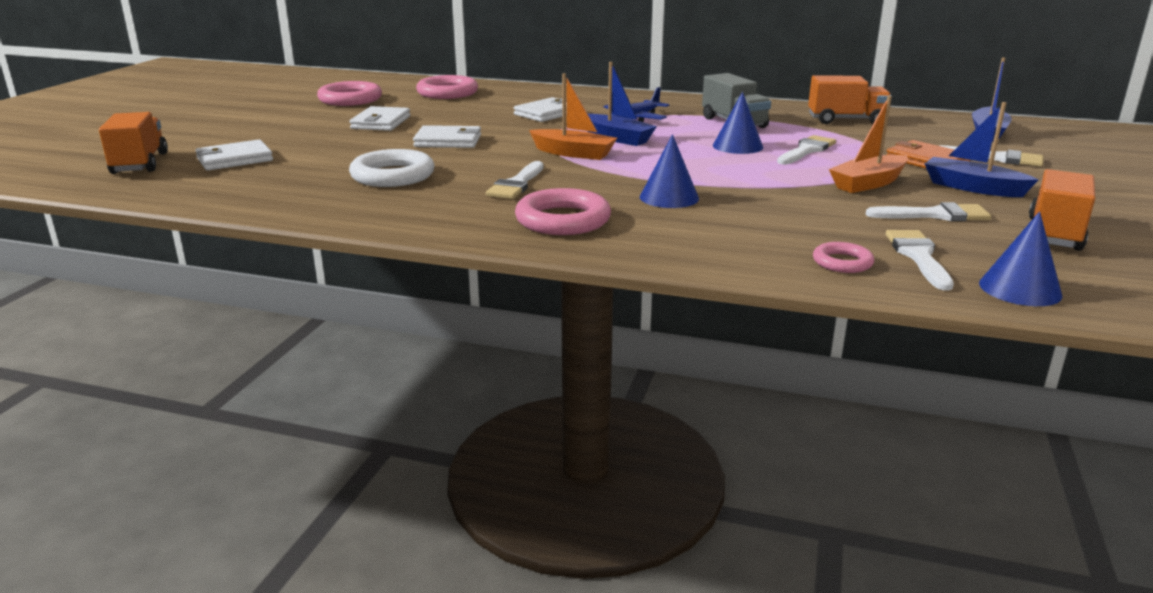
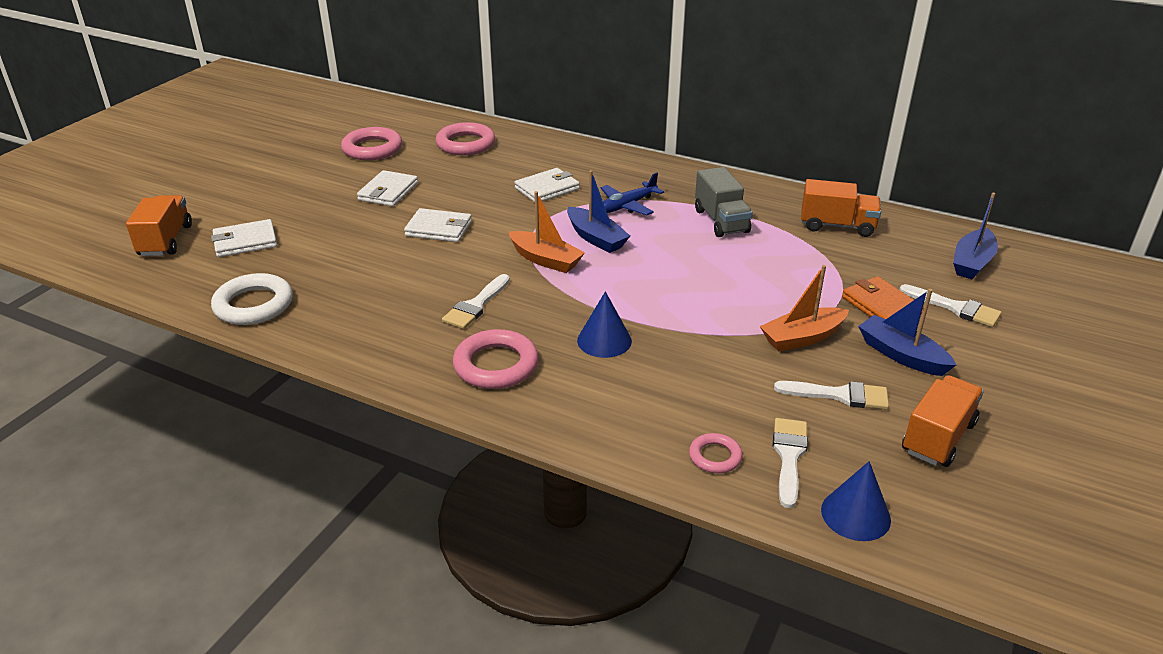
camera: 10 degrees right, 10 degrees up
white ring [349,149,434,187] -> white ring moved to [211,273,293,325]
blue cone [713,92,763,154] -> none
white brush [777,135,836,165] -> none

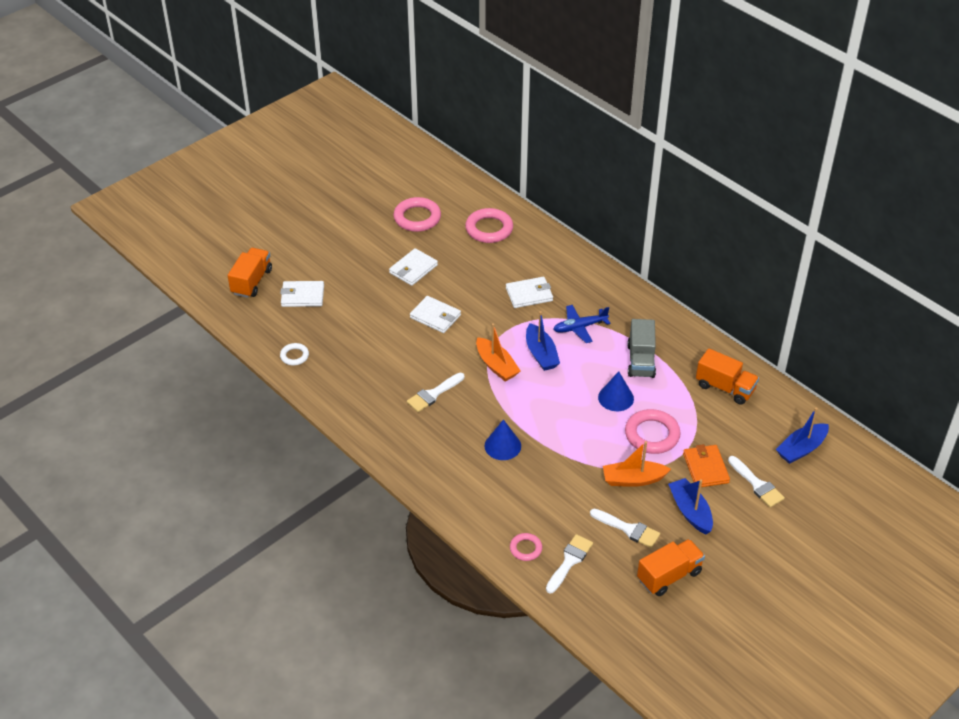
camera: 20 degrees right, 10 degrees up
white ring [211,273,293,325] -> white ring [280,343,309,365], size x0.55
pink ring [453,329,539,389] -> pink ring moved to [625,409,681,454]
blue cone [821,461,891,541] -> blue cone moved to [598,371,634,411]

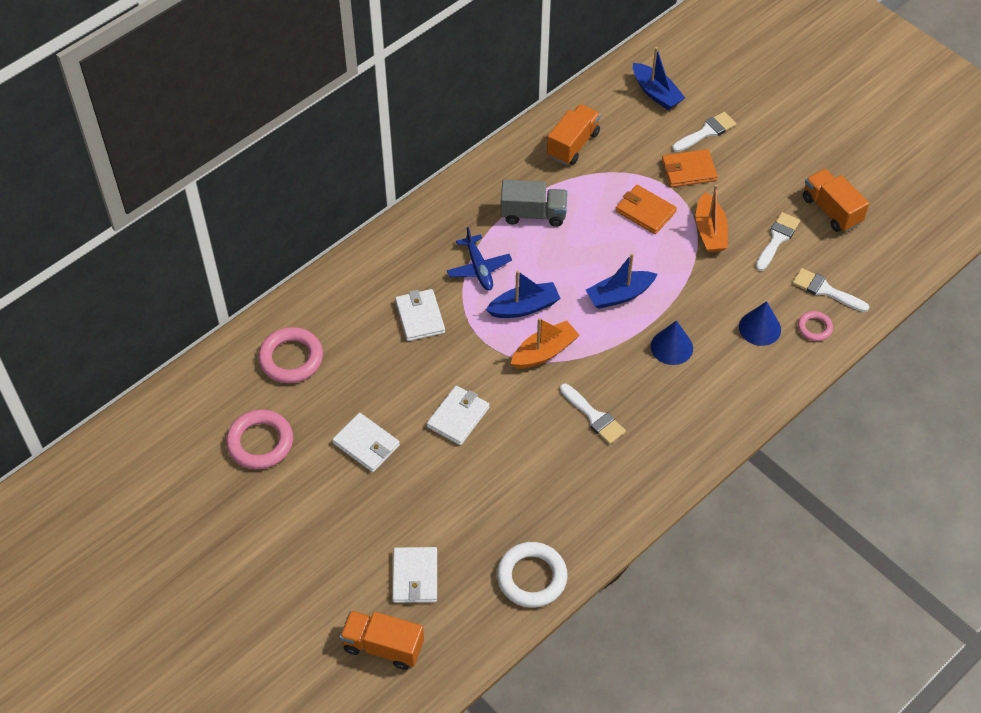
camera: 90 degrees left, 10 degrees up
white ring [280,343,309,365] -> white ring [497,542,568,608], size x1.81
blue cone [598,371,634,411] -> blue cone moved to [739,301,781,346]
pink ring [625,409,681,454] -> orange wallet [616,185,677,234]
blue boat [668,478,713,534] -> blue boat moved to [586,253,657,309]

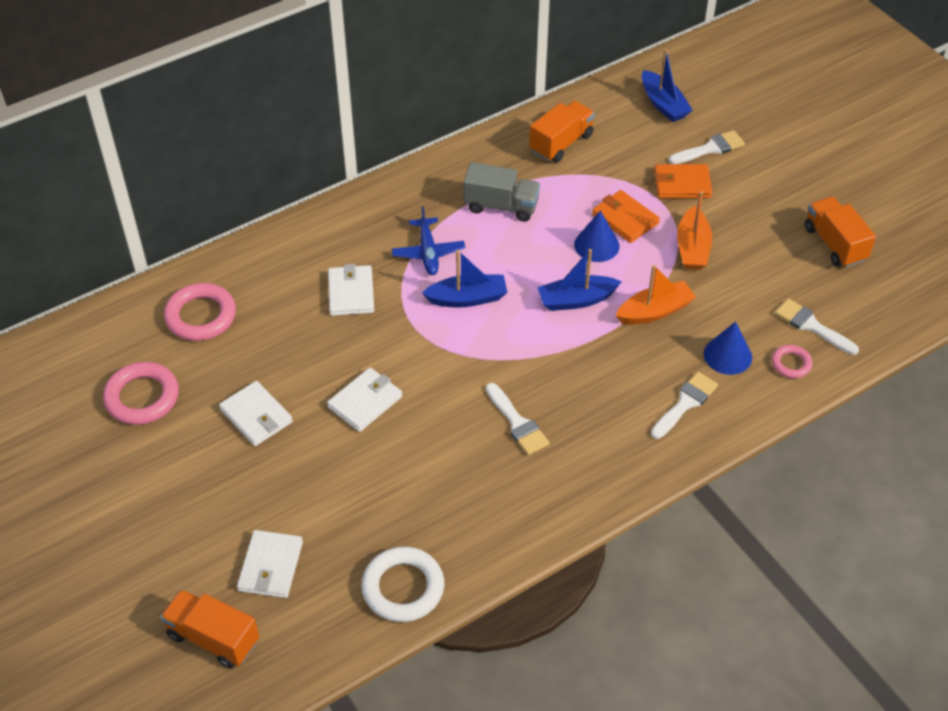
camera: 10 degrees right, 5 degrees down
orange boat [511,318,579,369] -> orange boat moved to [615,265,696,325]
blue cone [651,320,693,365] -> blue cone moved to [574,210,620,262]
white brush [756,212,800,271] -> white brush moved to [651,372,718,439]

